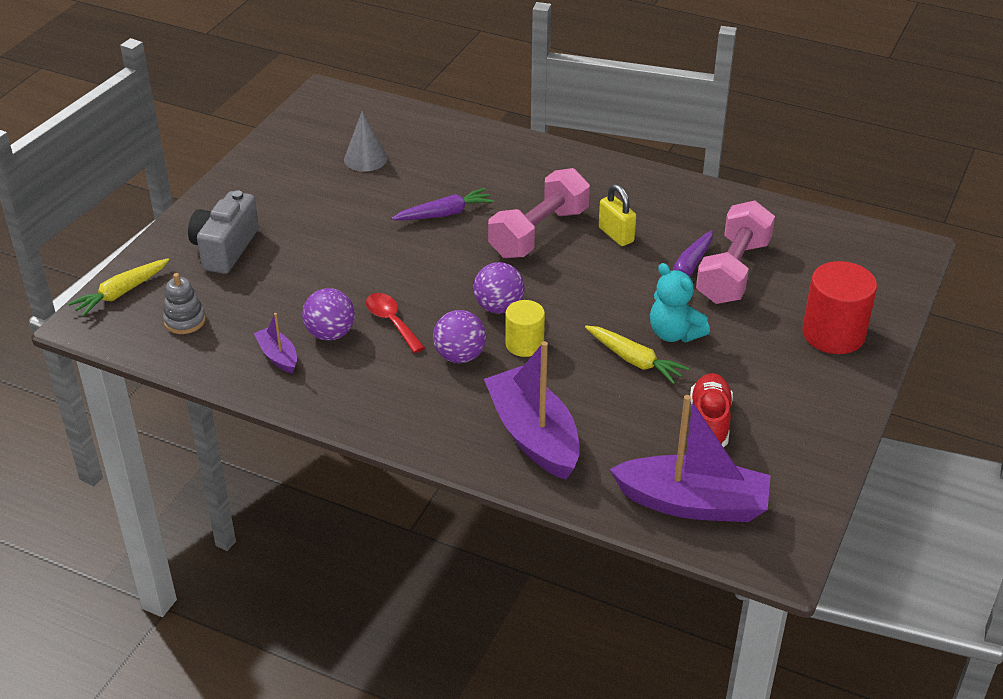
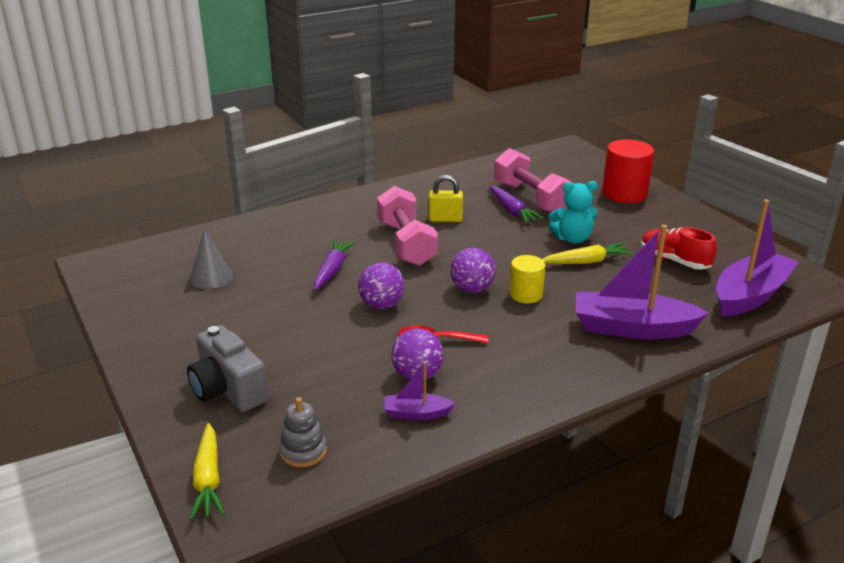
camera: 55 degrees left, 10 degrees down
purple ball [433,310,486,363] -> purple ball moved to [358,262,405,309]

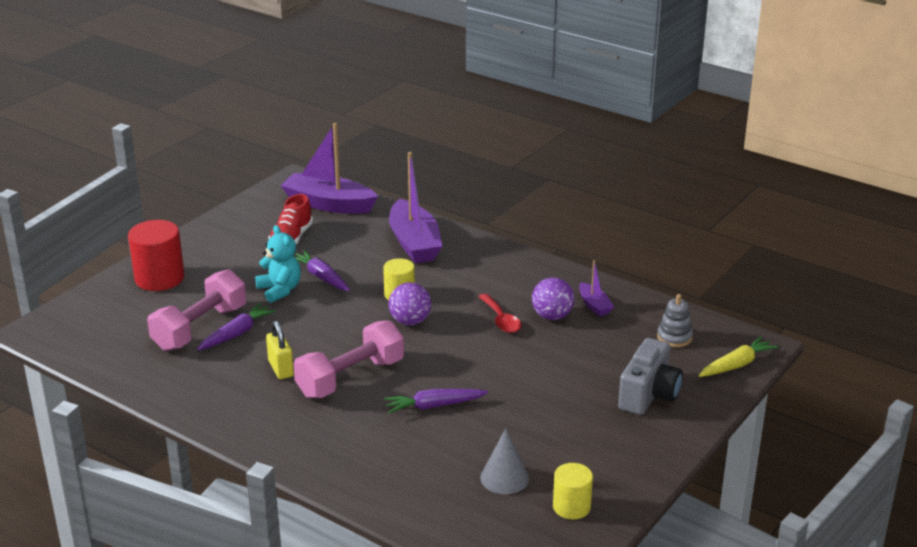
camera: 115 degrees left, 0 degrees up
purple ball [358,262,405,309] -> none
yellow carrot [542,243,632,264] -> purple carrot [295,250,350,291]
none -> yellow cylinder [553,463,593,520]

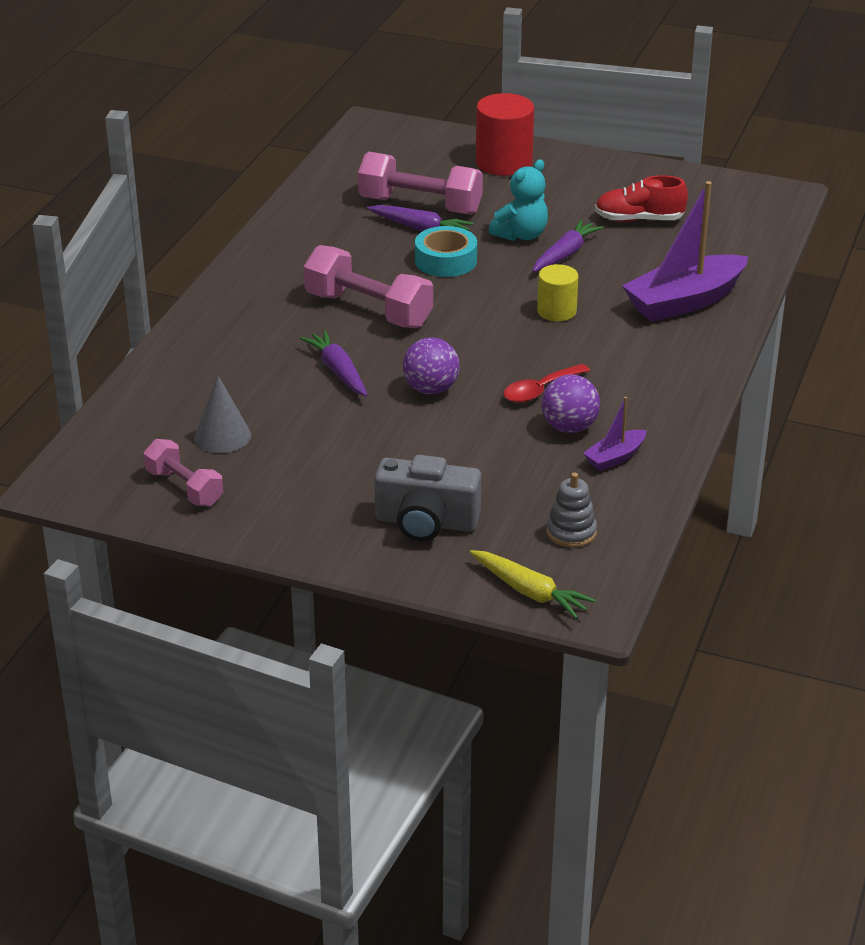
camera: 75 degrees right, 5 degrees up
yellow padlock [266,320,294,379] -> none
purple boat [280,123,378,214] -> none
purple ball [388,282,431,326] -> purple ball moved to [403,337,460,394]
yellow cylinder [553,463,593,520] -> pink dumbbell [144,439,223,506]
none -> turquoise tape [415,226,477,277]

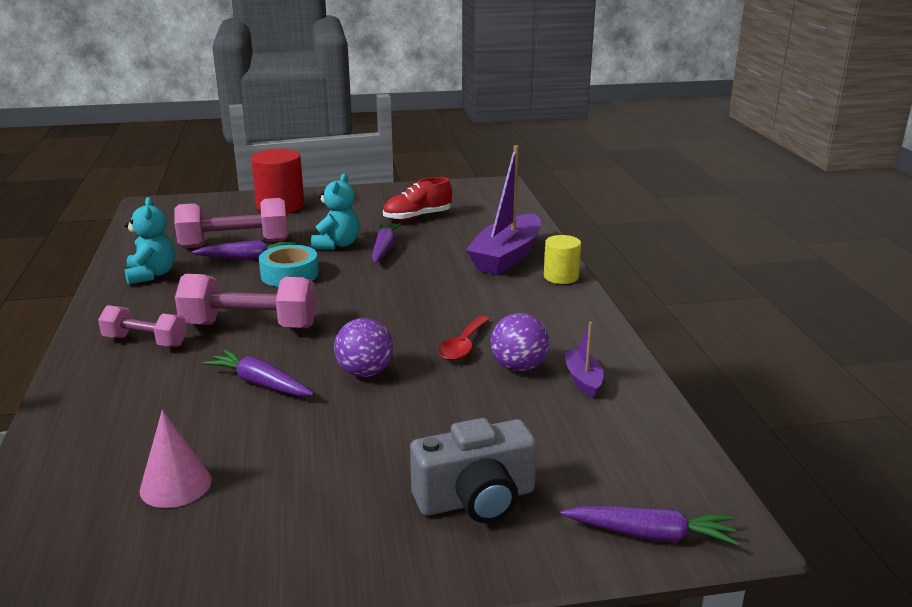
camera: 30 degrees left, 10 degrees down
pink dumbbell [144,439,223,506] -> pink dumbbell moved to [98,305,187,347]
grey cone [194,375,251,453] -> pink cone [140,410,212,508]
yellow carrot [470,550,596,619] -> purple carrot [561,506,739,545]
yellow cylinder [537,264,578,322] -> yellow cylinder moved to [544,235,581,284]
grey stacking toy [546,472,597,548] -> none
purple boat [583,397,646,471] -> purple boat turned 150 degrees clockwise [564,322,604,398]
none -> turquoise teddy bear [124,197,175,285]

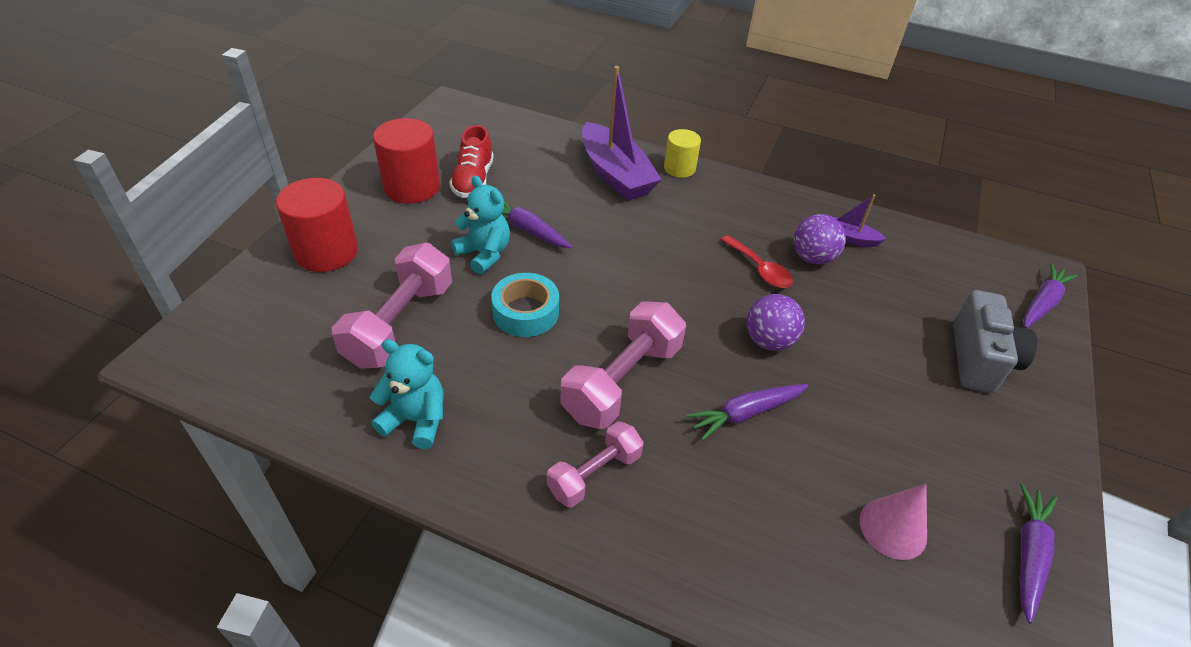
camera: 60 degrees left, 20 degrees up
purple carrot [192,240,295,260] -> purple carrot moved to [1020,483,1057,624]
none -> red cylinder [373,118,440,203]

